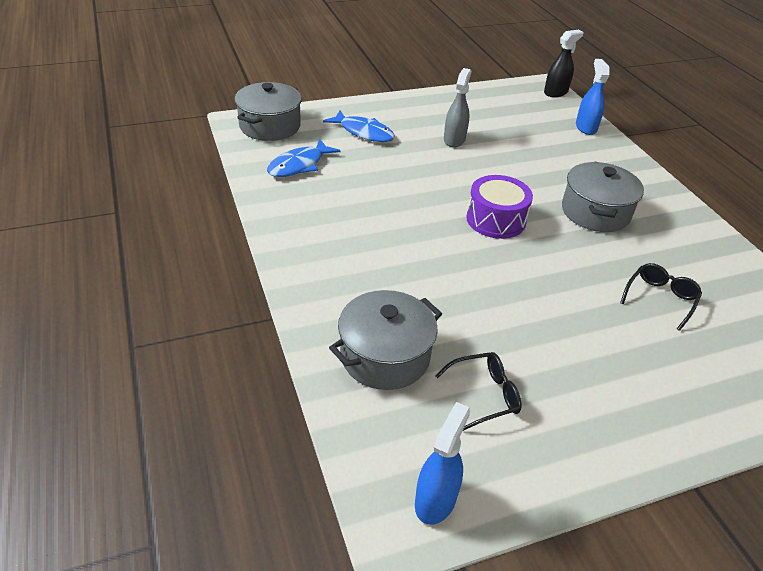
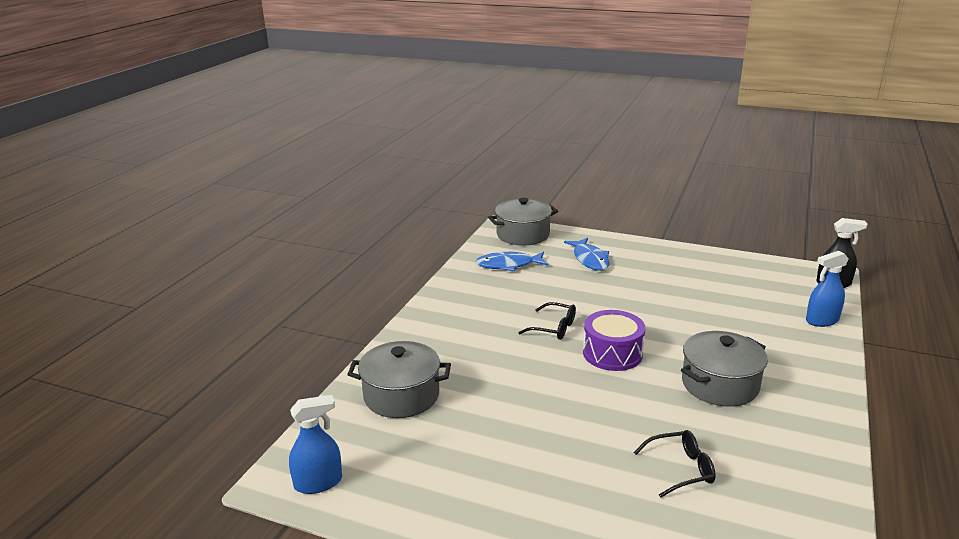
camera: 45 degrees right, 15 degrees down
black glasses [435,352,522,431] -> black glasses moved to [518,302,576,340]
grey spray bottle [444,68,472,147] -> none
blue spray bottle [576,59,610,135] -> blue spray bottle turned 150 degrees counterclockwise [806,251,849,327]

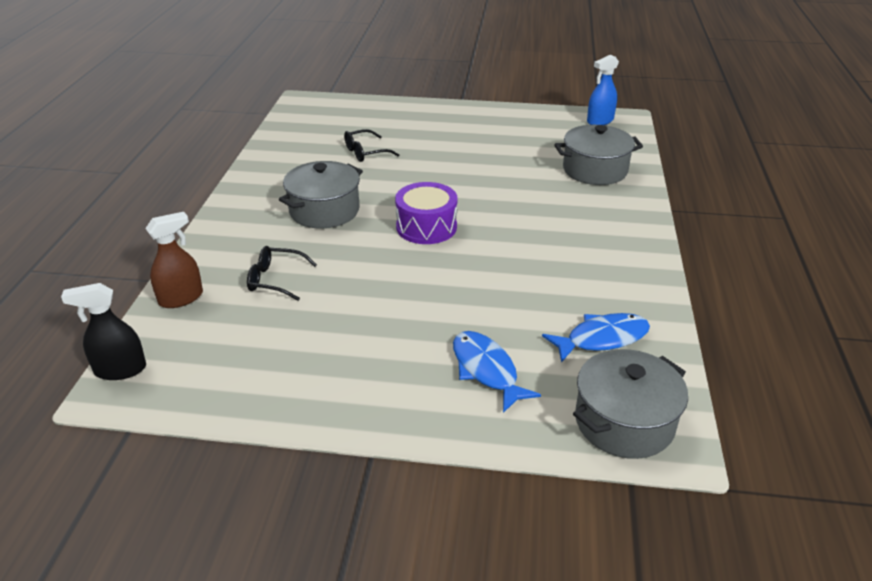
camera: 165 degrees right, 10 degrees up
black glasses [518,302,576,340] -> black glasses moved to [247,246,317,301]
blue spray bottle [806,251,849,327] -> brown spray bottle [145,212,203,308]

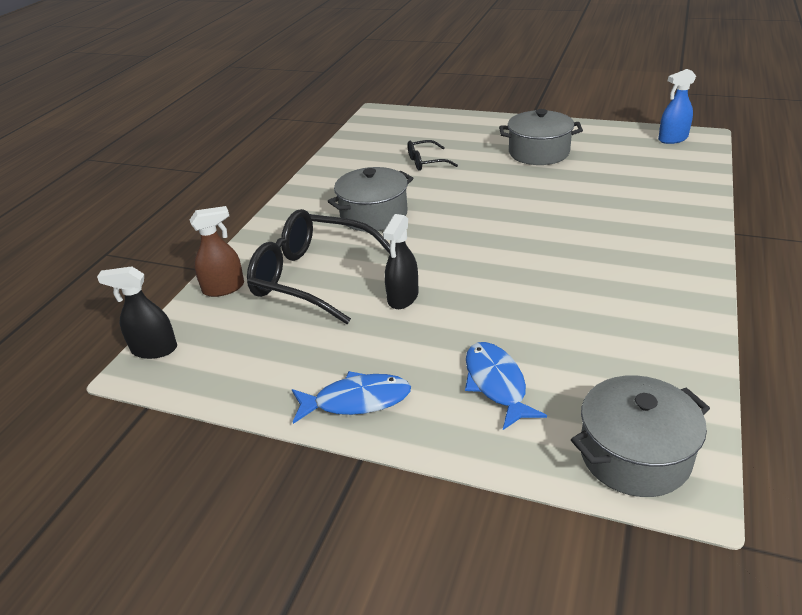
camera: 15 degrees right, 0 degrees up
black glasses [247,246,317,301] -> black glasses [247,209,390,324], size x2.08
purple drum [395,182,458,244] -> none
blue fish [542,313,650,363] -> blue fish moved to [292,371,411,424]
grey pot [554,125,643,185] -> grey pot moved to [499,109,583,165]
none -> black spray bottle [383,214,419,309]

